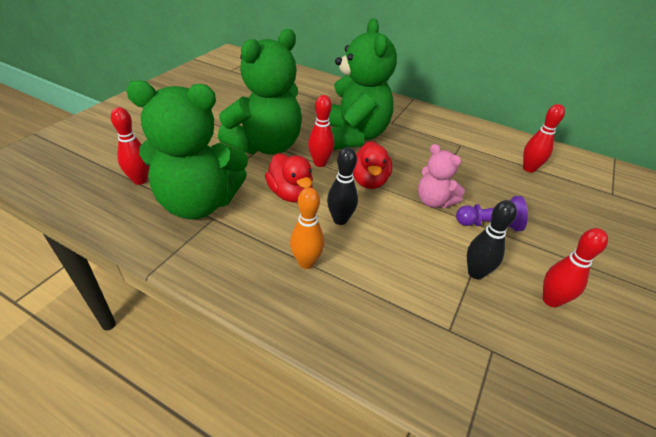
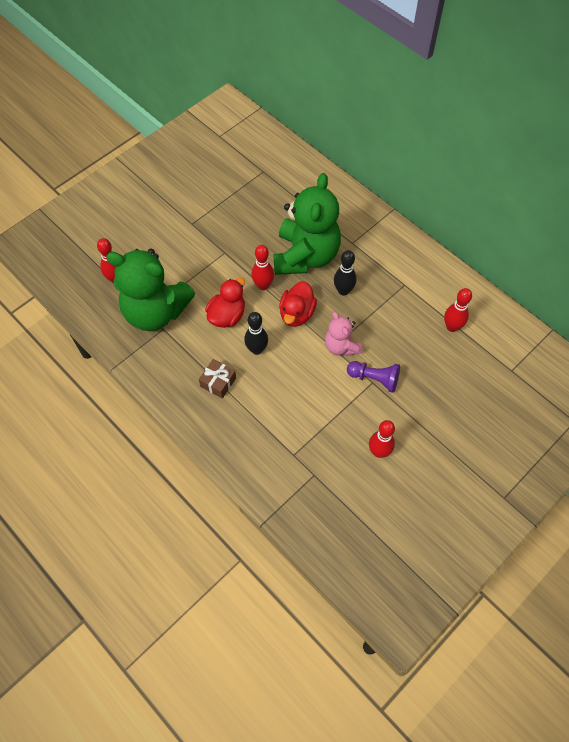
camera: 20 degrees right, 20 degrees up
green teddy bear [218,29,302,154] -> none
red duck [265,153,313,203] -> red duck turned 135 degrees counterclockwise [205,278,245,328]
orange bowling pin [290,187,325,269] -> brown gift [199,359,236,399]
black bowling pin [467,200,517,279] -> black bowling pin moved to [334,250,357,296]

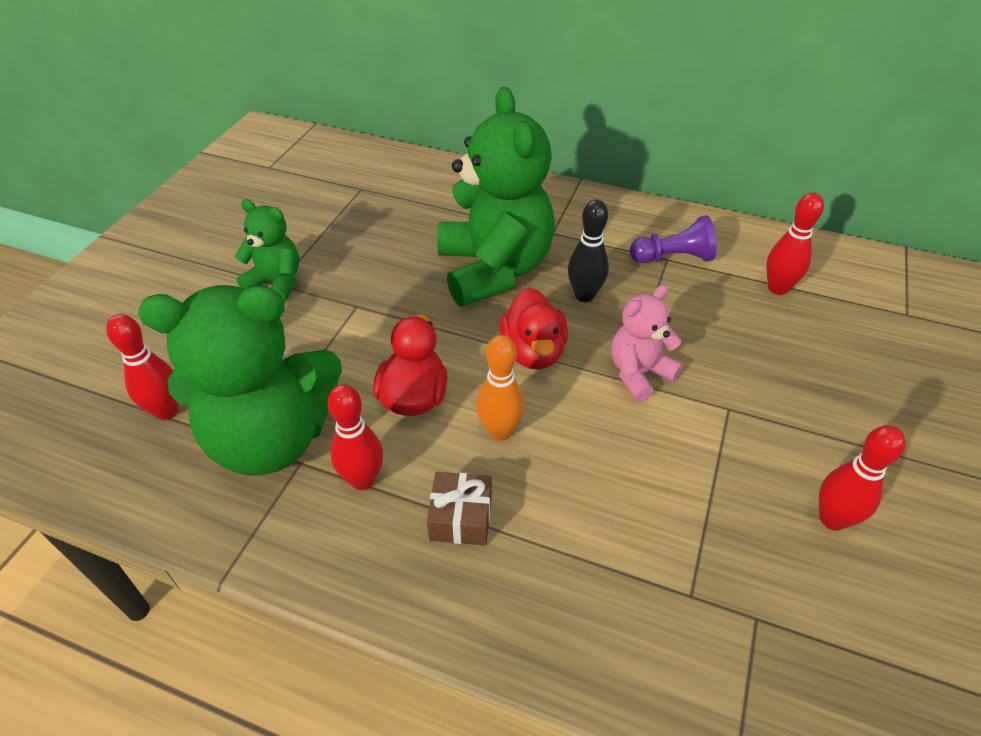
camera: 25 degrees left, 15 degrees down
black bowling pin [244,312,268,355] -> orange bowling pin [476,335,525,441]
red bowling pin [251,245,274,290] -> red bowling pin moved to [328,384,383,490]
pink teddy bear [325,312,362,356] -> pink teddy bear turned 105 degrees clockwise [611,285,683,402]
purple pawn [347,361,400,393] -> purple pawn moved to [630,215,717,263]
none -> green teddy bear [234,199,299,302]

